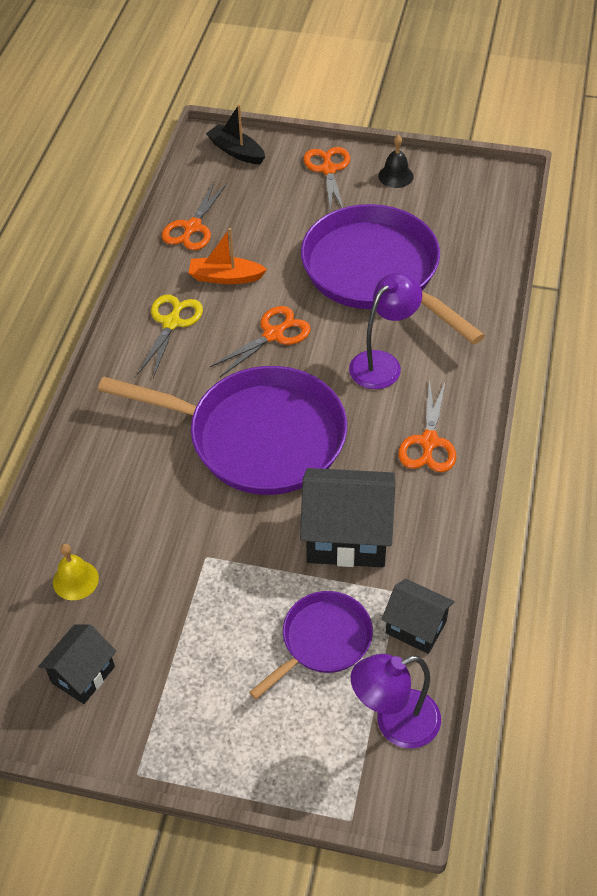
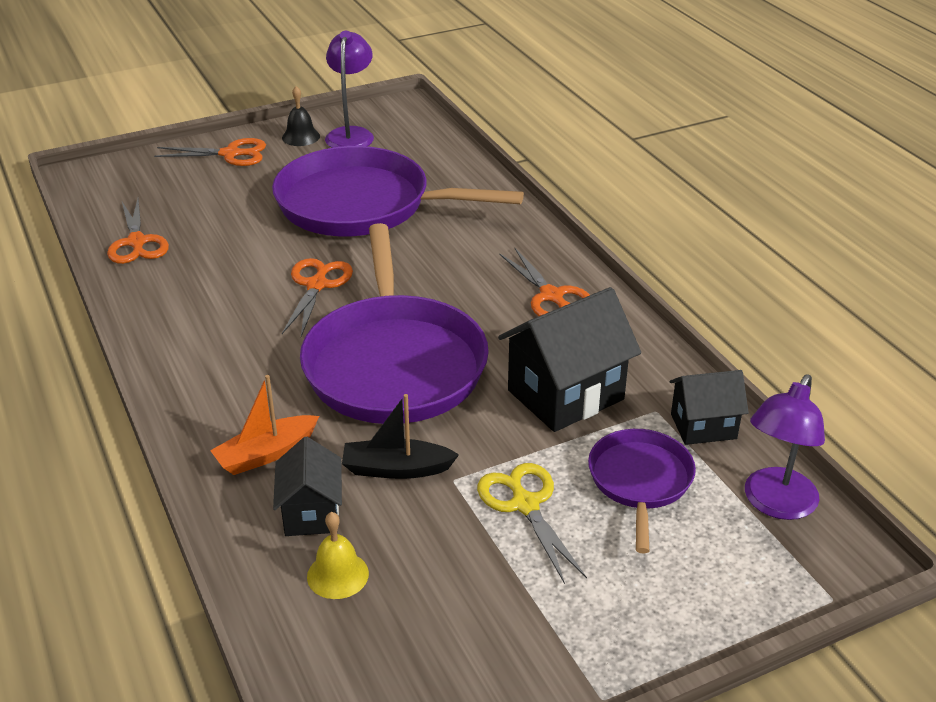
camera: 40 degrees left, 15 degrees down
black house [38,624,116,704] -> black house moved to [273,437,342,536]
purple pan [98,366,347,495] -> purple pan turned 105 degrees clockwise [300,223,489,424]
yellow scissors [138,294,203,378] -> yellow scissors moved to [477,463,587,584]
orange boat [189,228,267,284] -> orange boat moved to [210,375,319,475]
black boat [206,104,265,164] -> black boat moved to [342,394,459,479]
orange scissors [304,147,350,212] -> orange scissors turned 135 degrees clockwise [154,138,266,166]
purple lamp [349,273,422,389] -> purple lamp moved to [325,31,374,148]

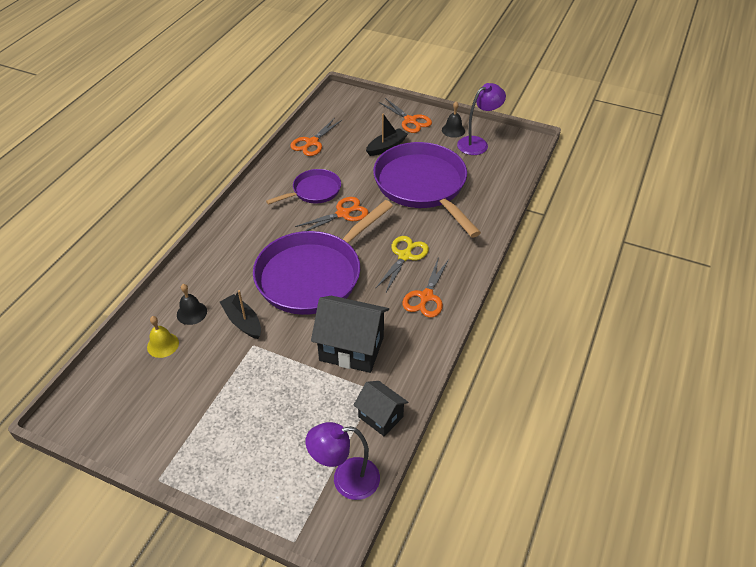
camera: 50 degrees right, 10 degrees up
orange boat [210,375,319,475] -> none
black house [273,437,342,536] -> black bell [177,284,207,325]
yellow scissors [477,463,587,584] -> yellow scissors moved to [375,236,429,292]
purple pan [588,429,696,553] -> purple pan moved to [266,169,341,205]
none -> black boat [366,114,408,156]

